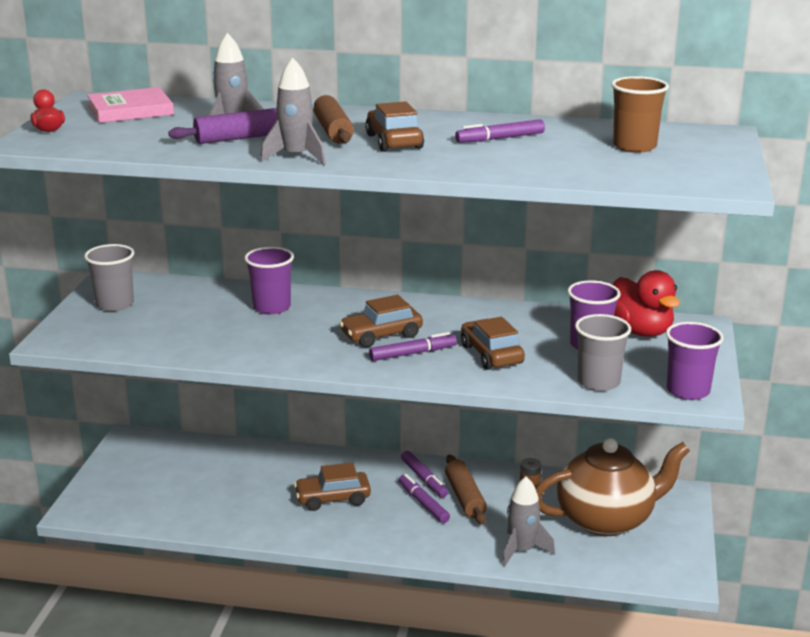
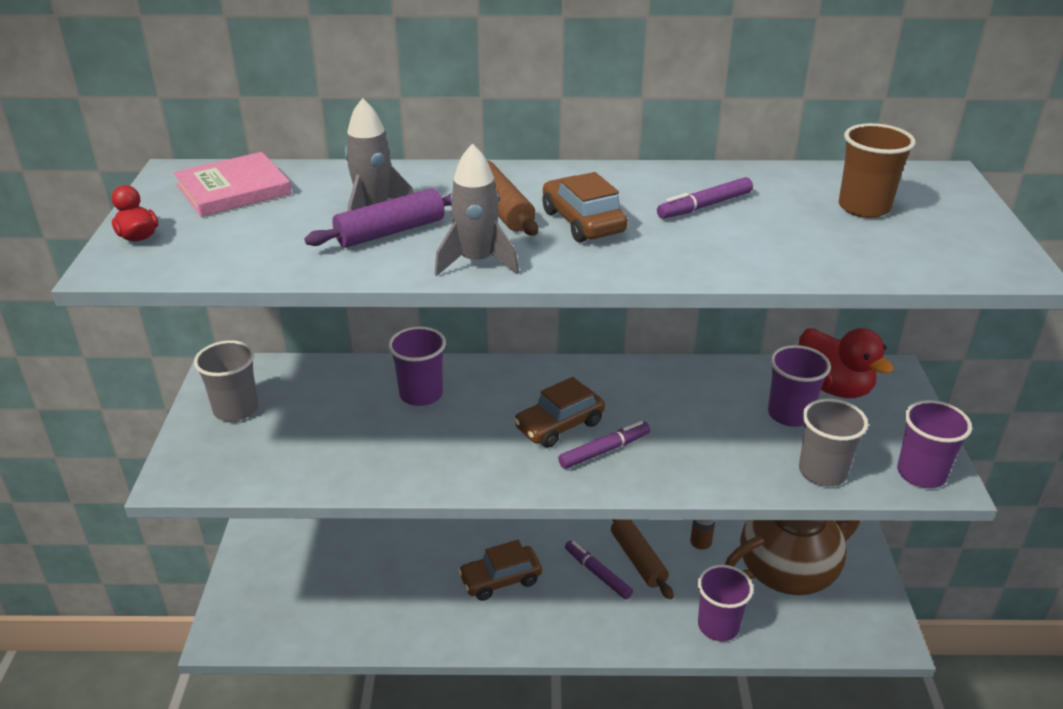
camera: 10 degrees left, 10 degrees up
purple marker [401,451,448,497] -> none
brown car [461,317,525,370] -> none
grey rocket [502,477,555,567] -> purple cup [698,564,753,641]

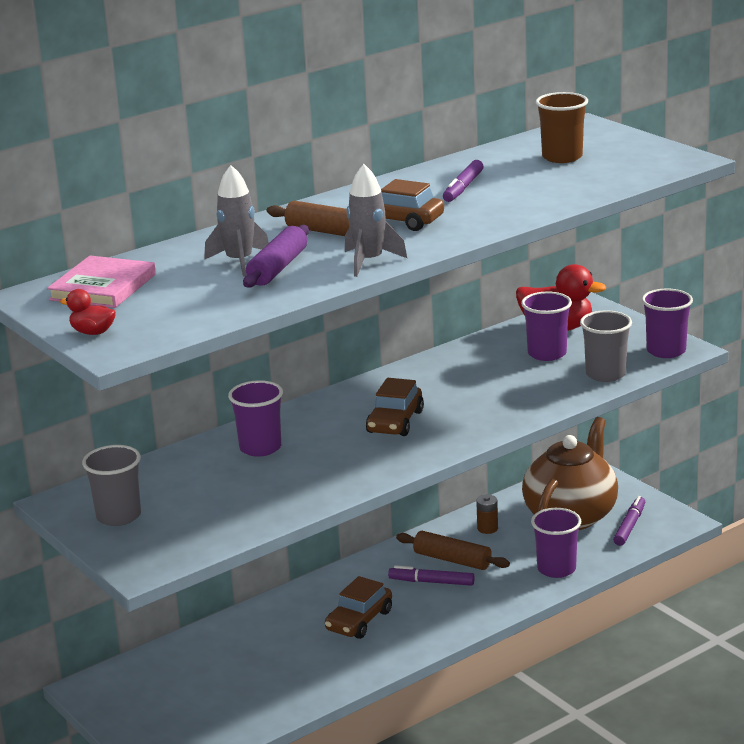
camera: 35 degrees left, 10 degrees down
purple marker [558,421,650,469] -> purple marker moved to [613,496,645,546]

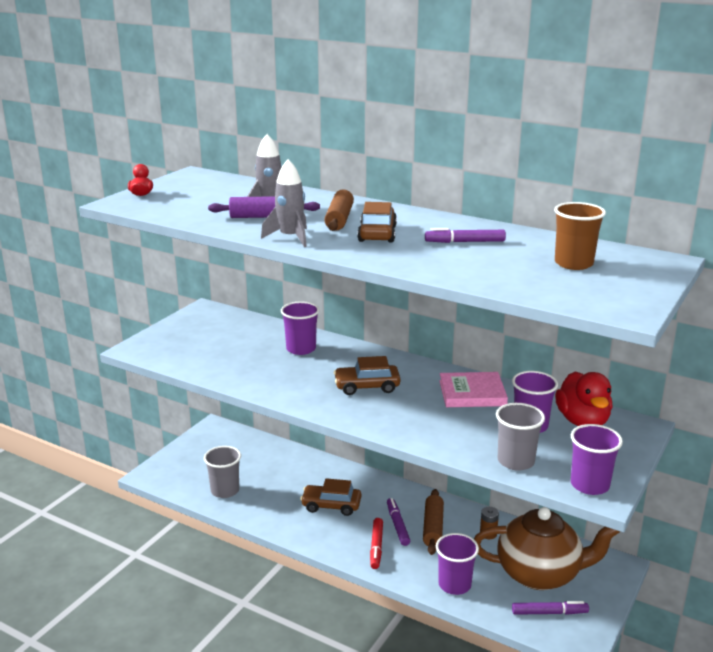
camera: 65 degrees right, 0 degrees up
pink book [47,256,156,308] -> pink book moved to [439,372,508,407]
grey cup [82,445,141,526] -> grey cup moved to [204,446,241,498]
none -> red marker [370,518,383,569]

